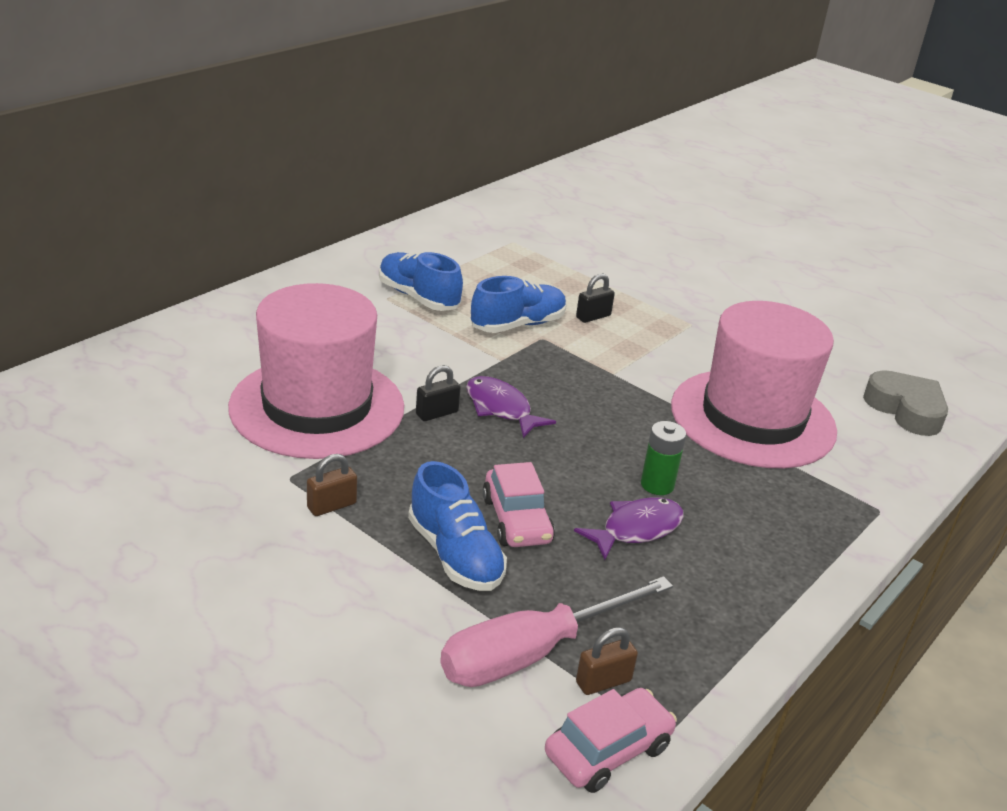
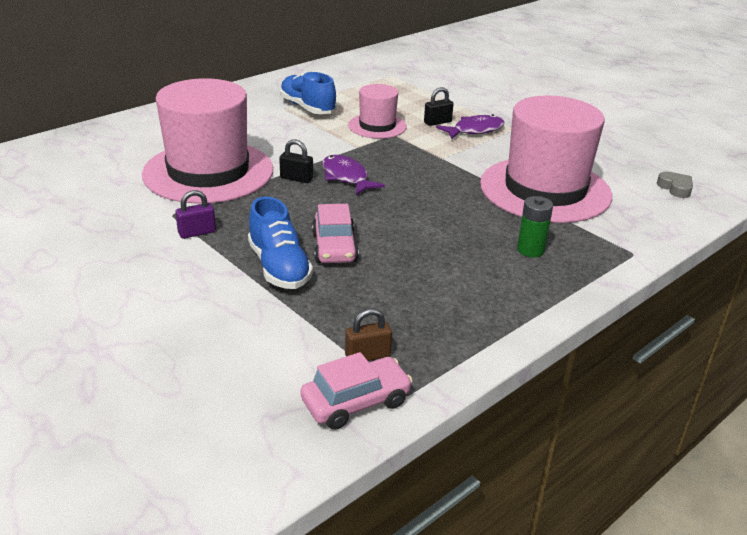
camera: 10 degrees right, 0 degrees up
brown padlock [307,454,357,516] -> purple padlock [175,190,216,239]
black padlock [416,365,461,421] -> black padlock turned 45 degrees clockwise [279,139,313,183]
pink screwdriver [440,576,673,687] -> none
blue shoe [471,276,567,333] -> pink hat [348,84,407,139]
purple fish [574,497,684,560] -> purple fish moved to [436,114,505,139]
green battery [641,421,686,495] -> green battery moved to [517,196,553,257]
grey heart [863,370,948,436] -> grey heart [657,171,693,198], size x0.55

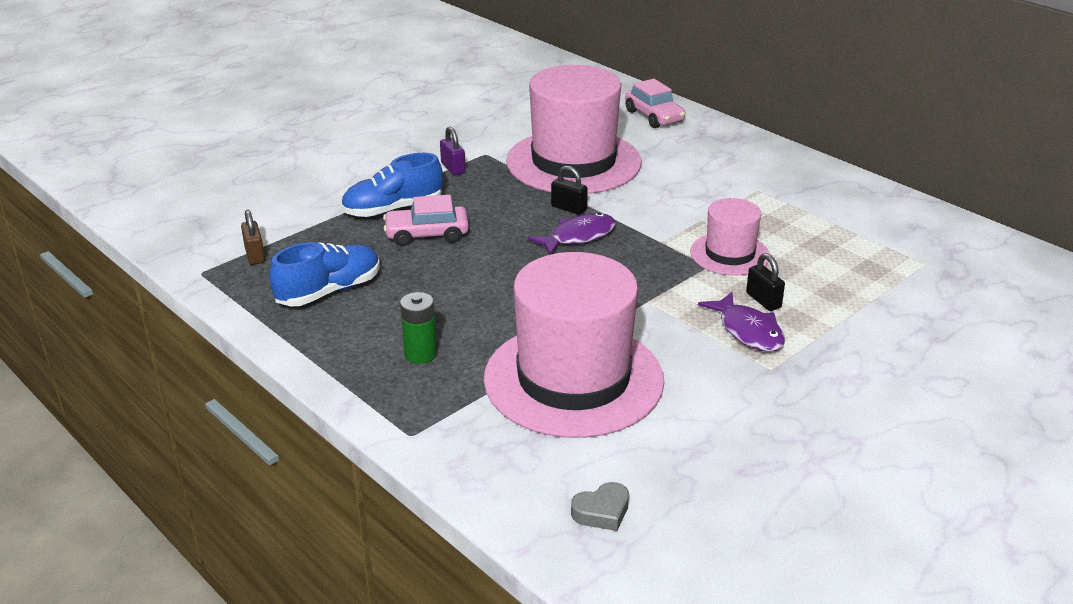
camera: 90 degrees right, 0 degrees up
black padlock [279,139,313,183] -> black padlock turned 75 degrees counterclockwise [551,165,588,215]
blue shoe [280,71,337,114] -> blue shoe moved to [269,242,380,306]
pink car [301,352,413,430] -> pink car moved to [625,79,686,128]

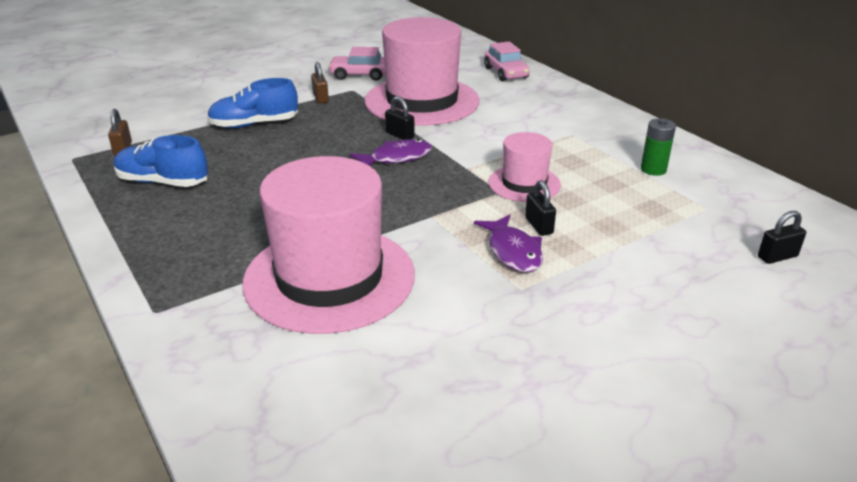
camera: 10 degrees right, 0 degrees up
blue shoe [269,242,380,306] -> blue shoe turned 135 degrees counterclockwise [114,135,208,187]
pink car [383,195,469,246] -> pink car moved to [328,47,386,80]
green battery [400,292,437,364] -> green battery moved to [641,118,676,176]
purple padlock [440,127,466,175] -> brown padlock [311,62,329,104]
grey heart [571,482,629,531] -> none
none -> black padlock [758,211,806,264]

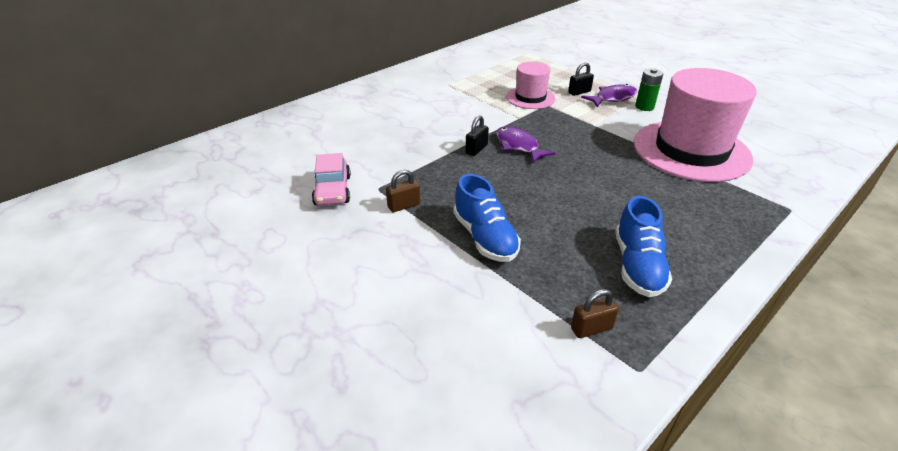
camera: 100 degrees left, 5 degrees up
pink hat [365,17,479,126] -> none
pink car [484,41,529,81] -> none
green battery [641,118,676,176] -> green battery moved to [635,68,663,111]
black padlock [758,211,806,264] -> none

